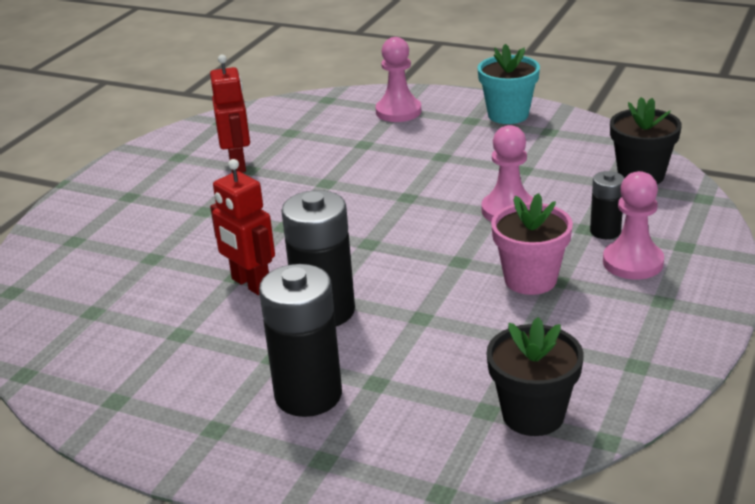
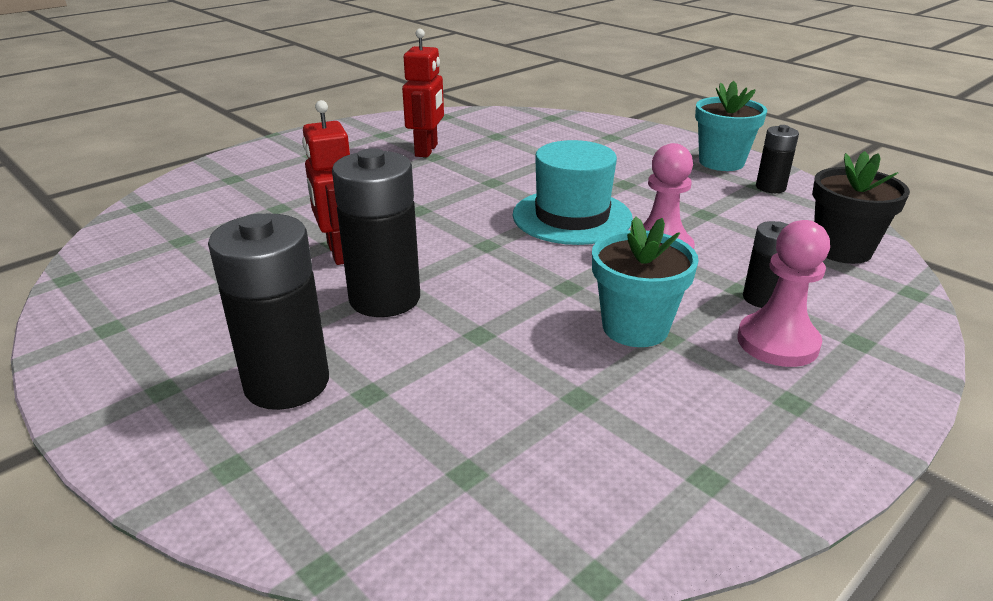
camera: 20 degrees right, 0 degrees up
pink pawn [375,37,421,122] -> none
black flower pot [486,317,584,436] -> none
pink flower pot [491,193,573,295] -> turquoise flower pot [592,217,699,347]
none -> turquoise hat [513,140,633,245]
none -> black battery [756,125,799,193]

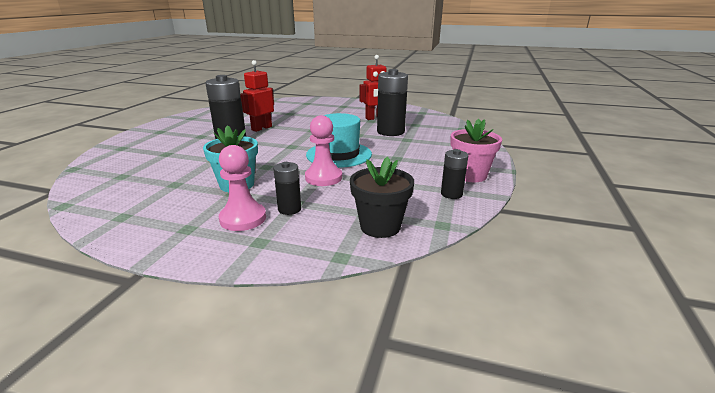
camera: 60 degrees right, 5 degrees down
black battery [208,214,329,410] -> black battery moved to [377,69,408,136]
turquoise flower pot [695,81,767,171] -> pink flower pot [450,119,502,182]

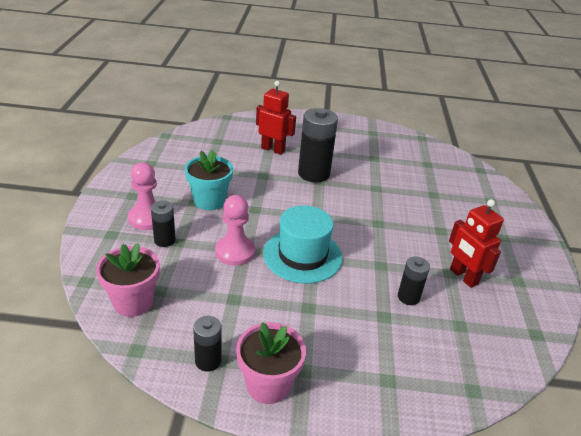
camera: 75 degrees right, 10 degrees up
red robot [240,60,274,132] -> red robot moved to [256,81,296,155]
black flower pot [350,157,414,238] -> pink flower pot [96,243,160,317]
black battery [377,69,408,136] -> black battery [398,256,430,305], size x0.54

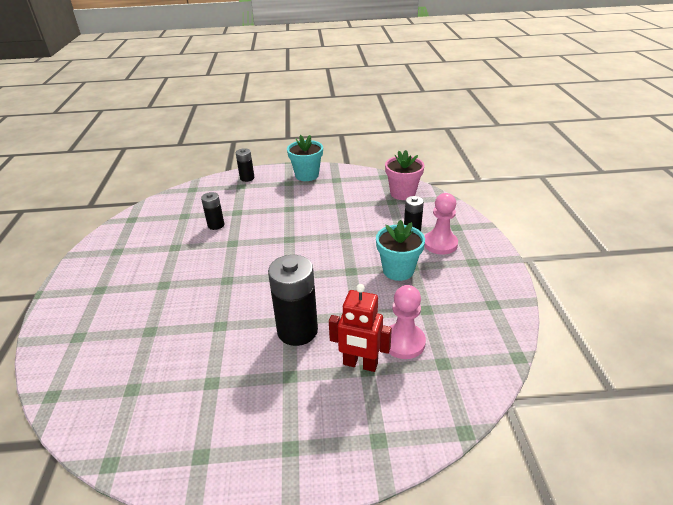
camera: 175 degrees right, 0 degrees up
black battery [193,316,222,372] -> black battery moved to [236,148,254,182]
pink pawn [215,195,255,266] -> pink pawn moved to [389,285,426,359]
pink flower pot [236,322,306,404] -> turquoise flower pot [287,135,323,181]
turquoise hat [263,205,343,283] -> none
red robot [449,199,504,288] -> none

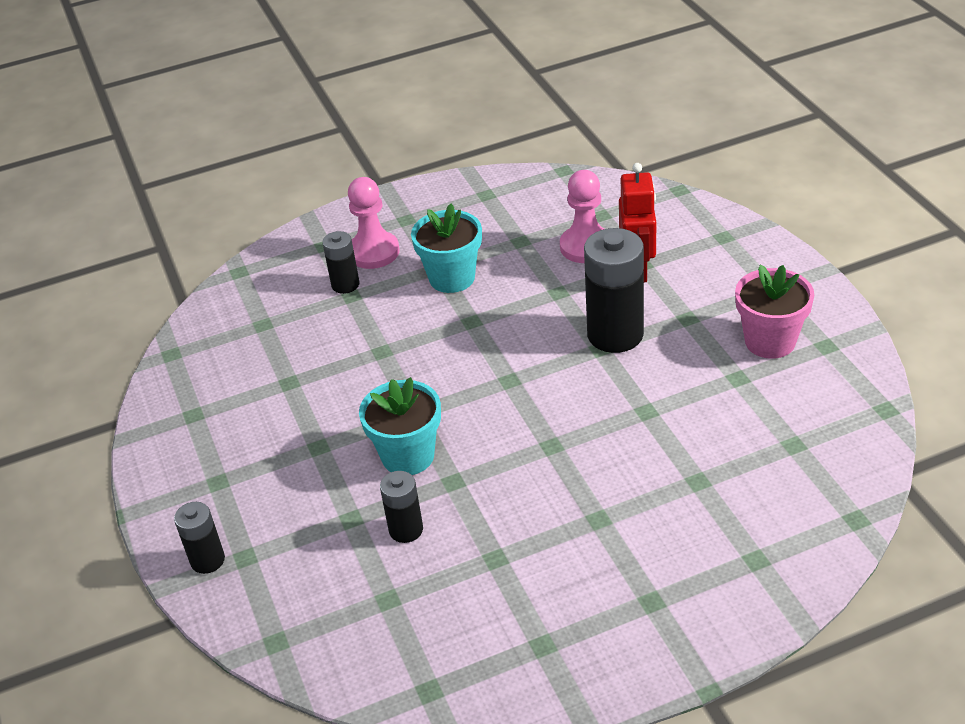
camera: 105 degrees left, 5 degrees up
turquoise flower pot [287,135,323,181] -> turquoise flower pot moved to [359,377,441,475]
pink flower pot [385,150,424,200] -> pink flower pot moved to [735,265,814,359]

